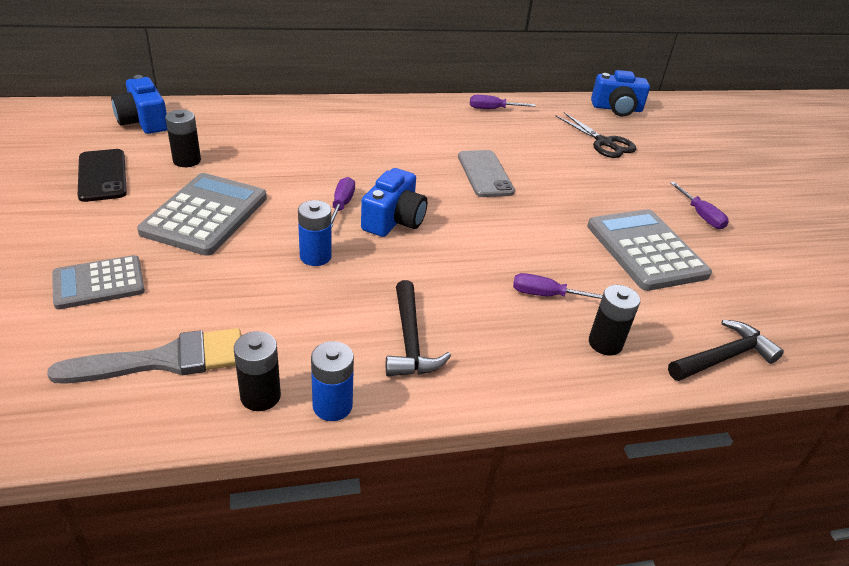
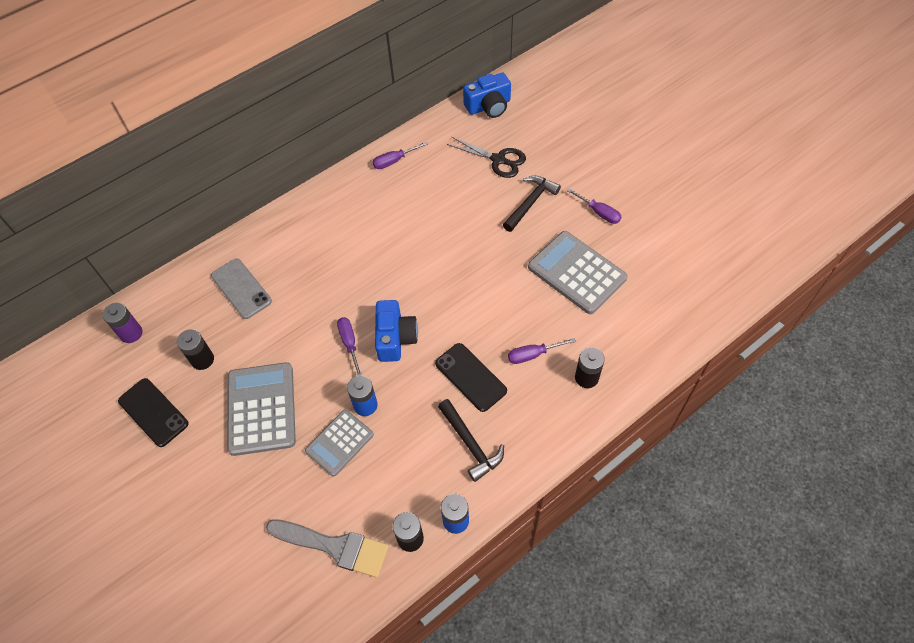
camera: 20 degrees left, 20 degrees up
grey brush [47,328,241,384] -> grey brush turned 60 degrees clockwise [266,519,389,578]
grey calculator [52,255,145,310] -> grey calculator moved to [305,410,374,476]
blue camera [111,75,167,134] -> purple battery [103,303,142,343]
grey phone [458,150,515,197] -> grey phone moved to [211,258,272,319]
black hammer [668,320,784,381] -> black hammer moved to [503,176,561,232]
none -> black phone [435,343,507,412]

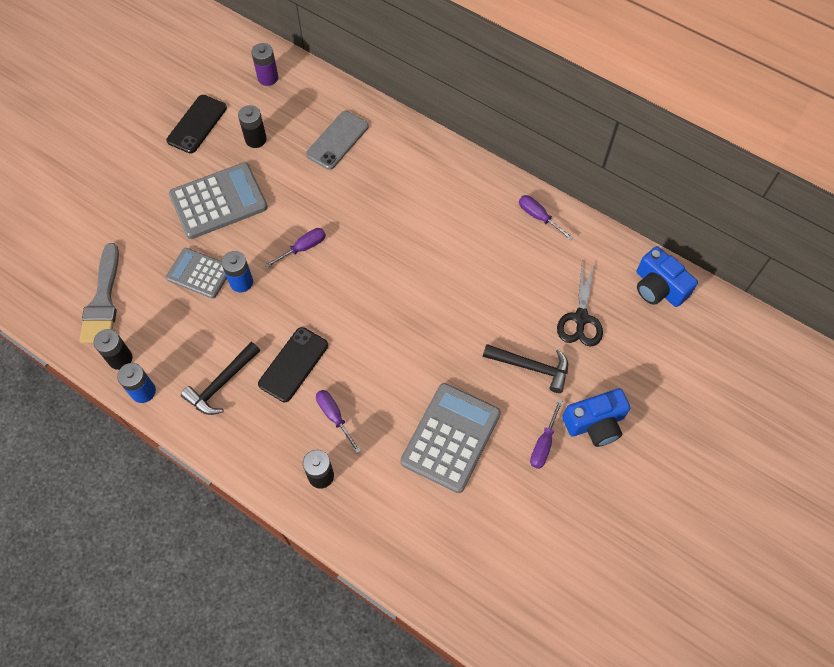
camera: 70 degrees right, 5 degrees up
blue camera [375,300,418,362] -> blue camera moved to [562,388,630,447]

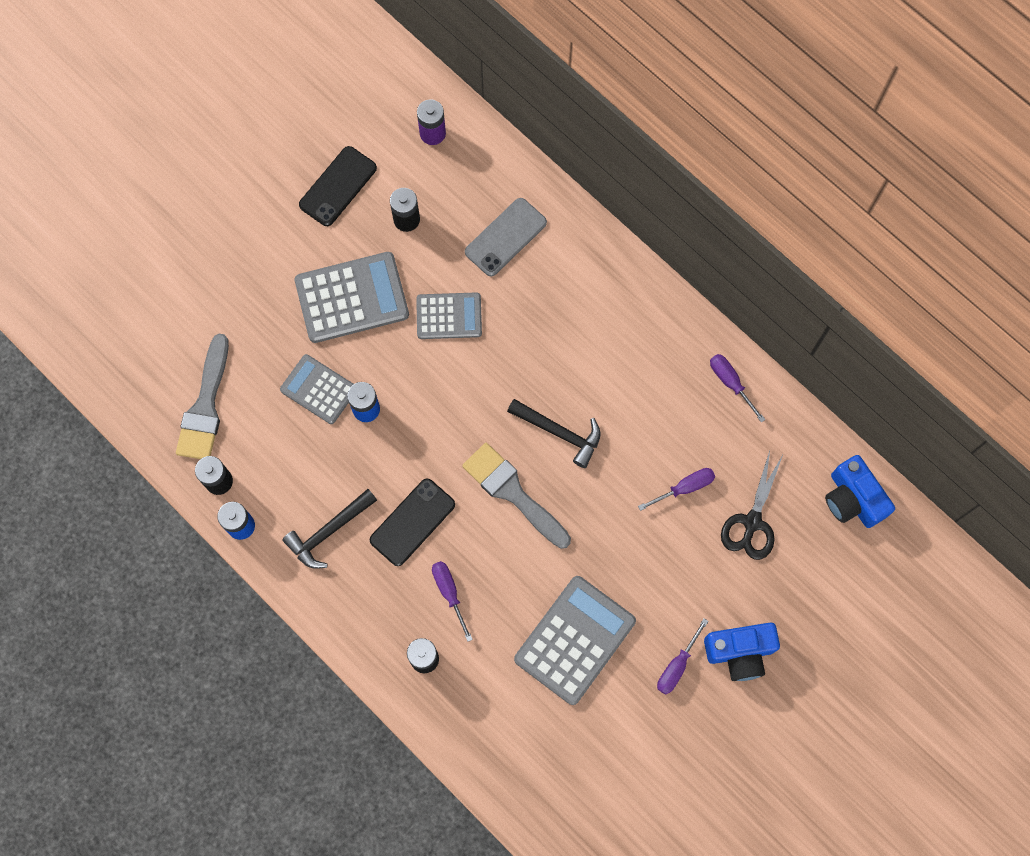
camera: 10 degrees right, 10 degrees up
purple screwdriver [265,228,326,268] -> purple screwdriver moved to [638,468,715,511]
black hammer [483,344,568,393] -> black hammer moved to [507,399,601,468]
none -> grey calculator [416,292,482,339]
none -> grey brush [462,443,571,549]

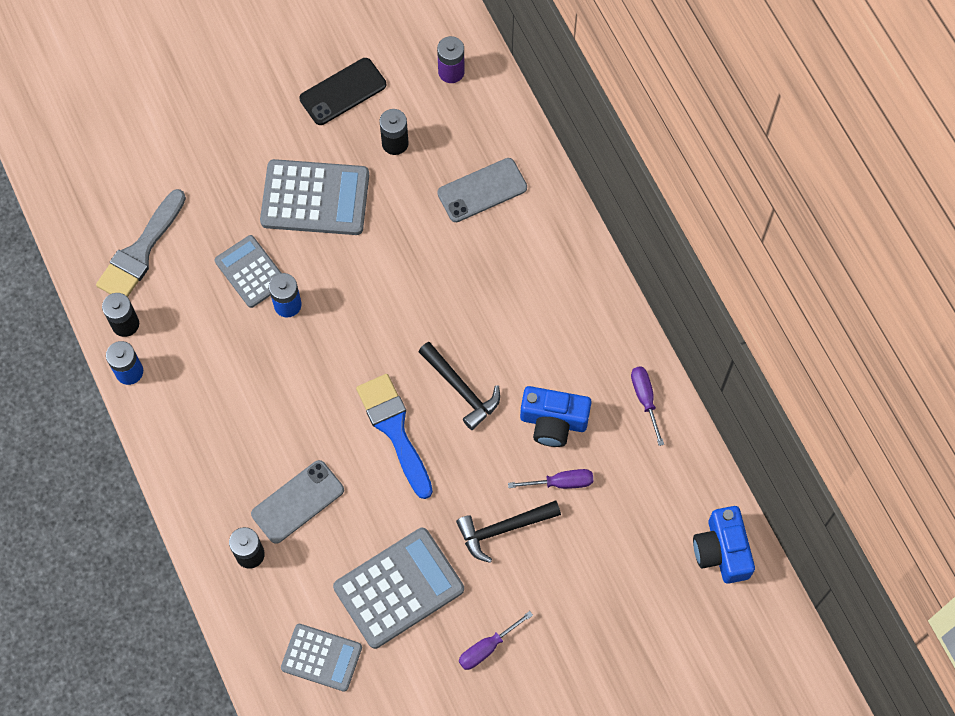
camera: 20 degrees right, 5 degrees down
black hammer [282,489,377,569] -> black hammer moved to [456,500,561,563]
black phone [370,478,455,566] -> none
grey calculator [416,292,482,339] -> grey calculator moved to [281,624,362,692]
purple screwdriver [432,561,473,642] -> grey phone [251,460,344,544]
grey brush [462,443,571,549] -> blue brush [356,374,433,499]
blue camera [704,623,780,681] -> blue camera moved to [520,386,592,447]
black scissors [721,451,783,560] -> none

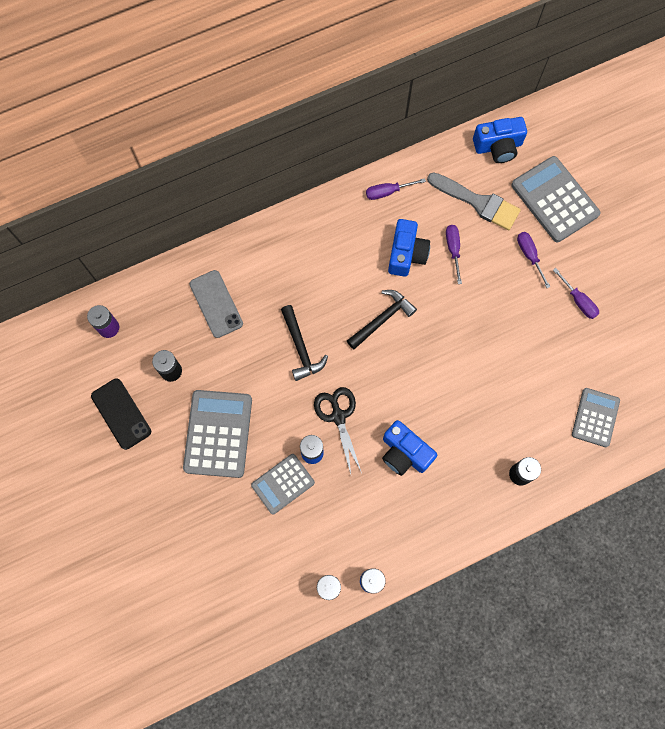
camera: 90 degrees left, 5 degrees up
grey brush [96,189,186,297] -> grey brush moved to [427,172,521,230]
grey phone [251,460,344,544] -> none
grey calculator [333,528,464,649] -> grey calculator moved to [511,156,600,242]
blue brush [356,374,433,499] -> none
black hammer [456,500,561,563] -> black hammer moved to [281,305,328,381]
none -> black scissors [314,387,362,474]
none -> blue camera [382,420,437,476]
none -> purple screwdriver [517,232,550,288]

